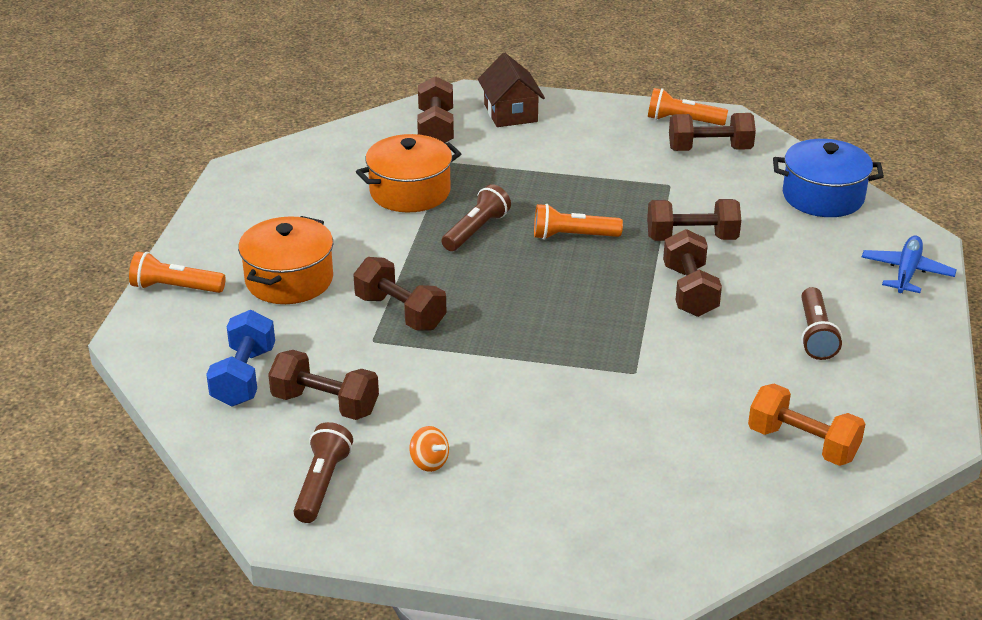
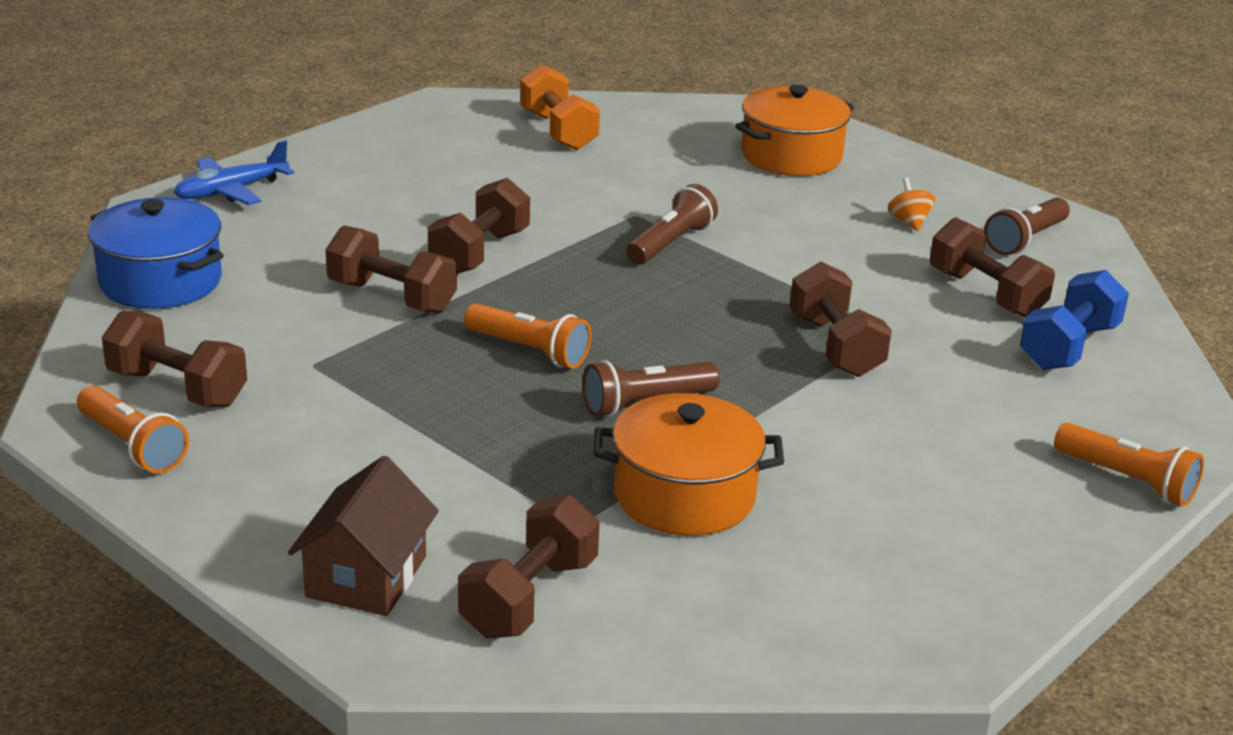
camera: 150 degrees left, 5 degrees down
orange pot [238,216,333,304] -> orange pot moved to [735,85,854,176]
brown flashlight [801,287,842,360] -> brown flashlight moved to [626,184,718,264]

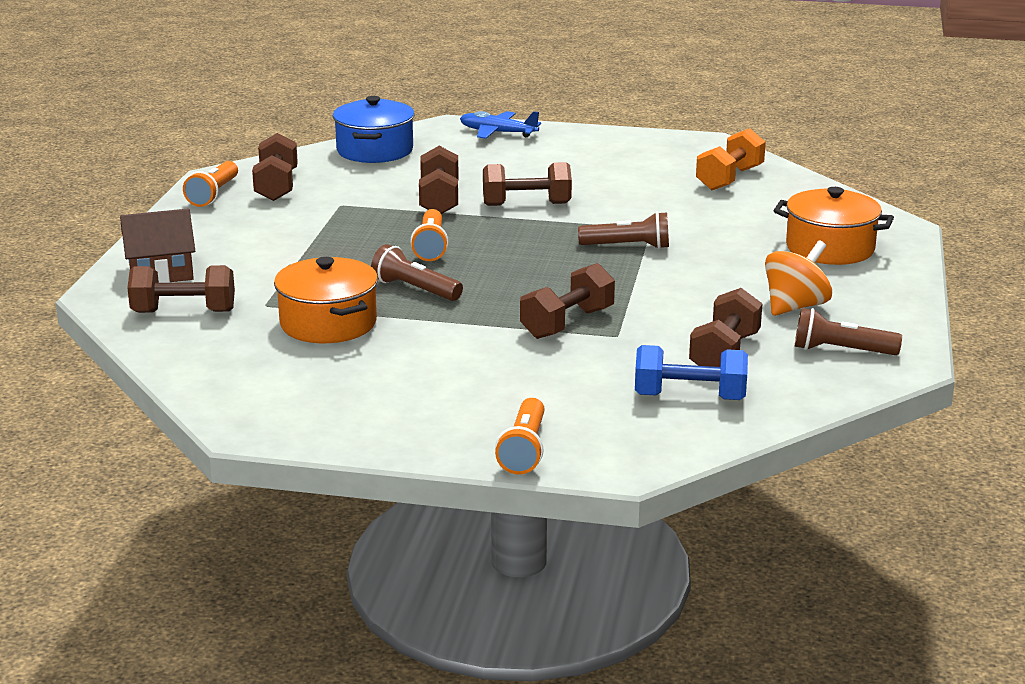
camera: 60 degrees right, 5 degrees down
orange spinning top [888,178,935,231] -> orange spinning top [765,240,832,316], size x1.82

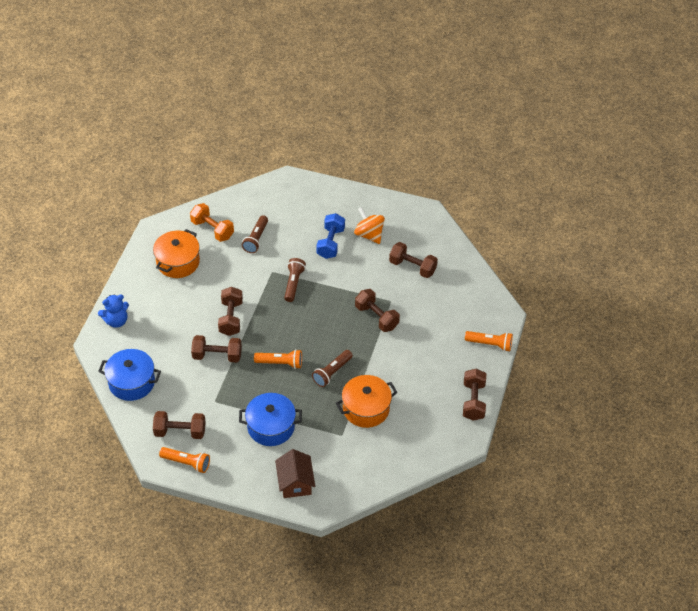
camera: 85 degrees left, 25 degrees up
brown dumbbell [127,265,235,313] -> brown dumbbell moved to [463,369,486,421]
blue plane [460,111,541,139] -> blue teddy bear [98,294,129,328]
blue dumbbell [635,345,748,400] -> blue dumbbell moved to [317,213,345,259]
orange pot [774,187,894,265] -> orange pot moved to [153,229,200,278]
brown flashlight [795,308,902,355] -> brown flashlight moved to [242,215,268,253]
none -> blue pot [239,393,302,446]

